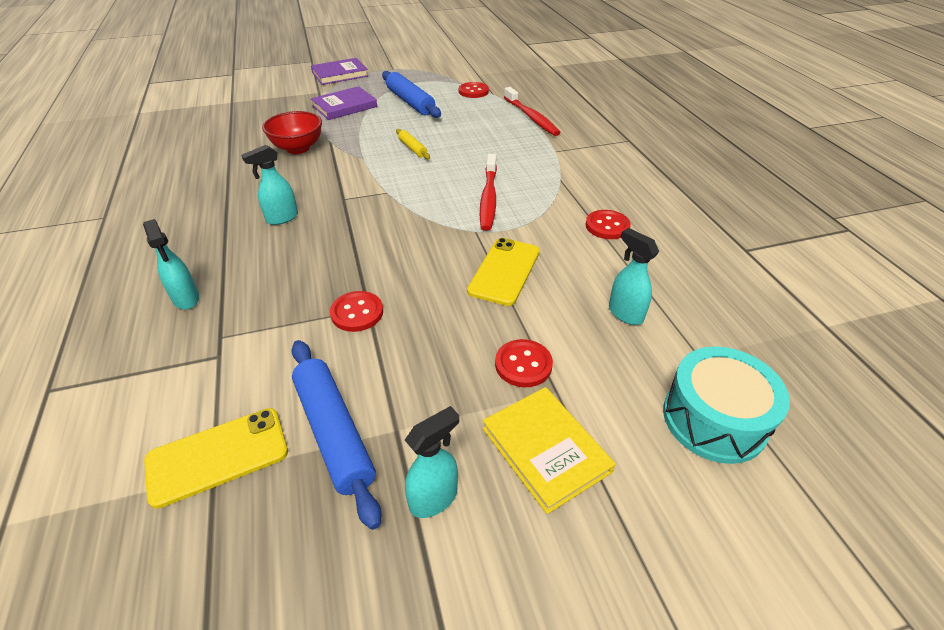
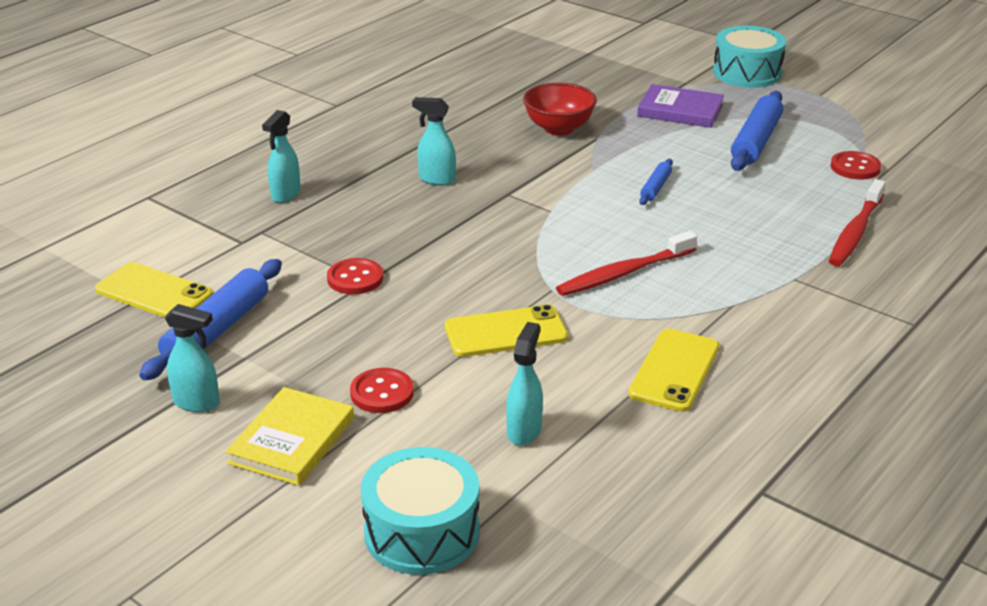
camera: 55 degrees right, 10 degrees down
purple book [311,58,368,85] -> turquoise drum [713,26,786,88]
yellow rolling pin [396,129,430,159] -> blue rolling pin [639,159,673,205]
red button [586,210,631,239] -> yellow phone [628,329,719,412]

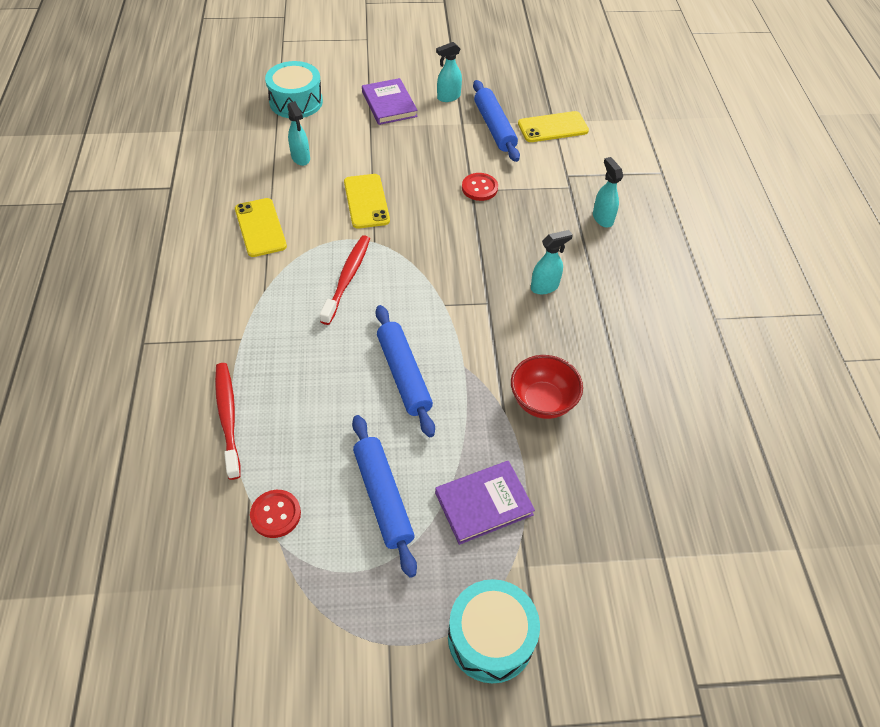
camera: 135 degrees right, 20 degrees up
yellow book [225,387,354,486] -> purple book [362,78,418,125]
red button [350,368,414,413] -> none
yellow phone [445,305,568,357] -> yellow phone turned 45 degrees counterclockwise [344,174,390,229]
blue rolling pin [639,159,673,205] -> blue rolling pin [375,305,435,437], size x1.94

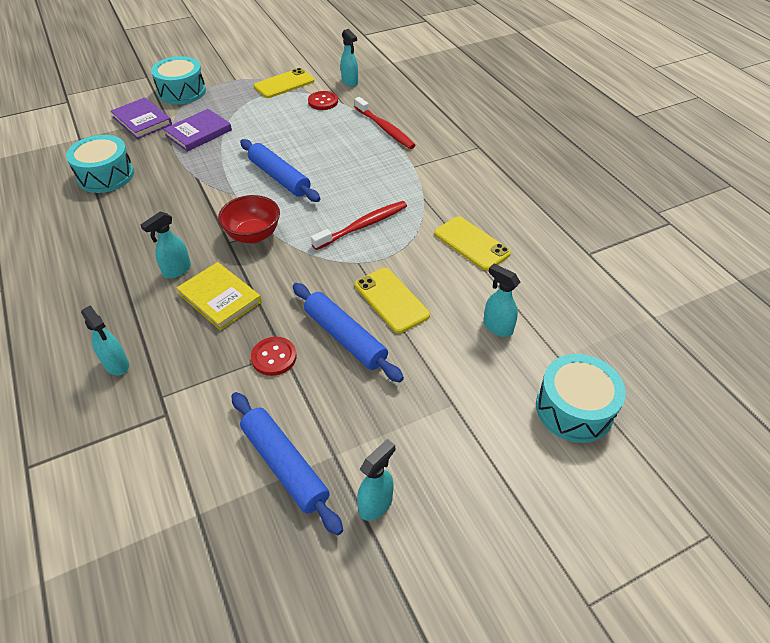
camera: 160 degrees right, 5 degrees down
red toothbrush [320,235,370,325] -> red toothbrush turned 120 degrees counterclockwise [311,201,407,250]
blue rolling pin [352,415,417,578] -> blue rolling pin moved to [293,283,404,383]
purple book [362,78,418,125] -> purple book moved to [111,98,172,139]
red bowl [511,355,583,419] -> red bowl moved to [218,195,280,243]
yellow phone [518,111,589,142] -> yellow phone moved to [254,68,314,98]
none -> turquoise drum [66,135,134,193]
none -> yellow book [177,262,262,331]
none -> turquoise spray bottle [341,29,358,87]

